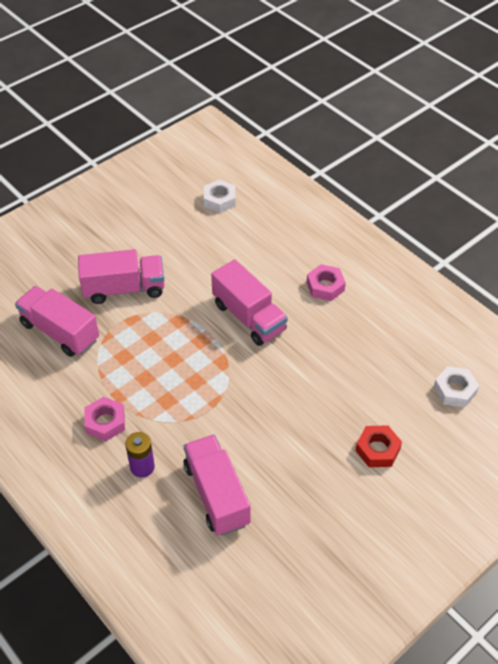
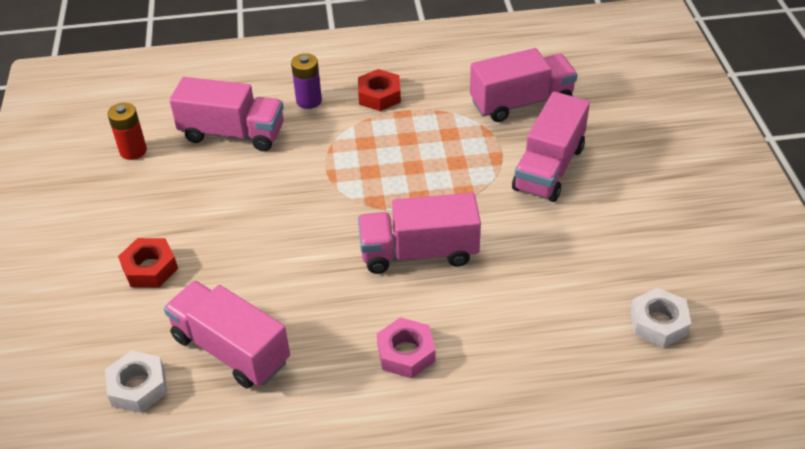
camera: 125 degrees right, 5 degrees down
pink nut [84,397,125,441] -> red nut [358,69,401,111]
none -> red battery [107,103,147,160]
none -> pink truck [164,281,290,388]

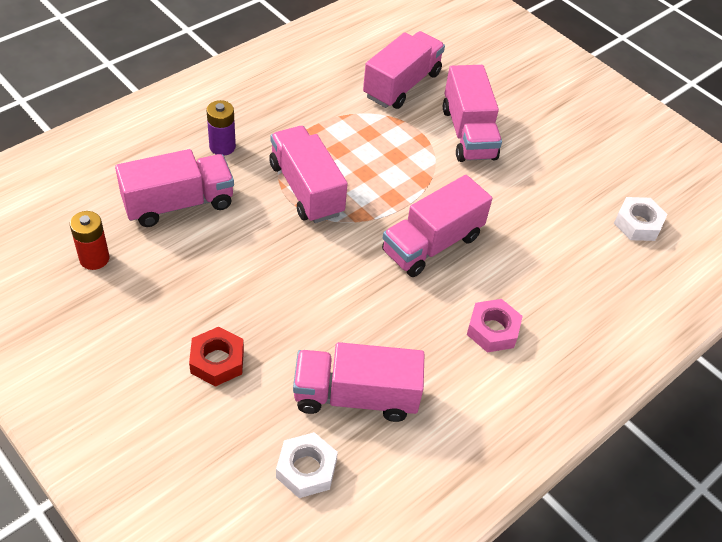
camera: 40 degrees left, 5 degrees up
red nut [358,69,401,111] -> none
none -> pink truck [269,126,347,223]

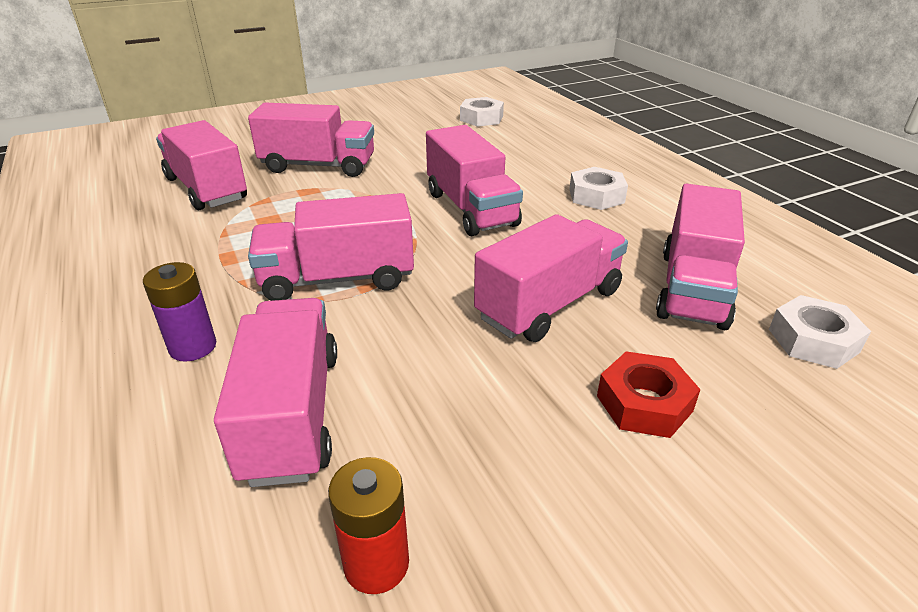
camera: 70 degrees left, 15 degrees down
pink nut [467,299,523,353] -> white nut [569,167,628,210]
none -> pink truck [474,214,628,342]

